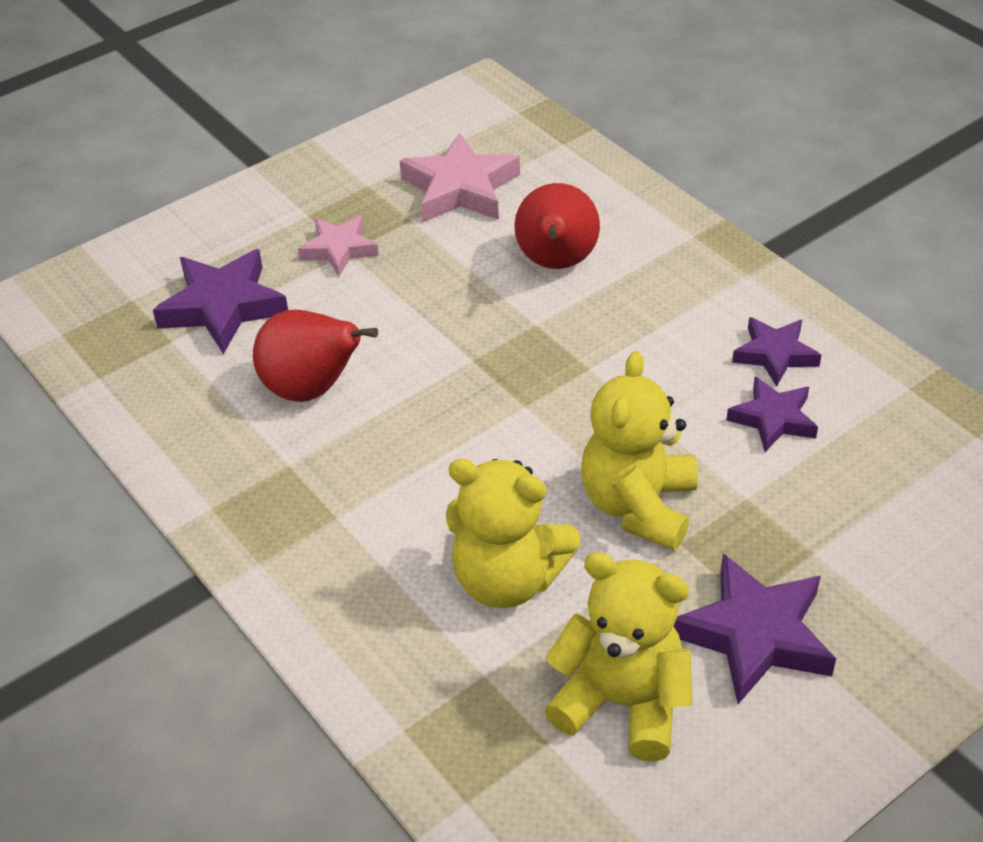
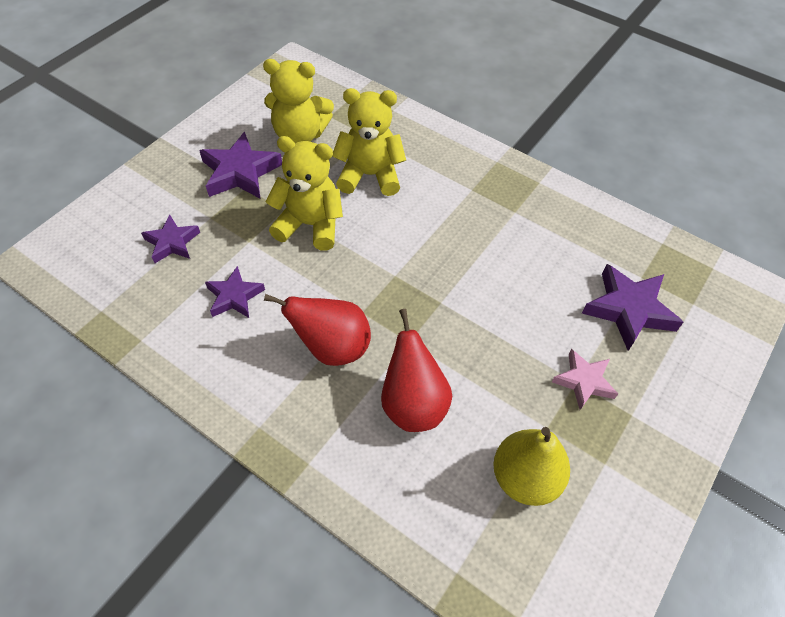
camera: 160 degrees right, 10 degrees up
red pear [253,310,378,402] -> red pear moved to [264,294,371,366]
pink star [400,133,520,222] -> yellow pear [493,427,570,506]
yellow teddy bear [581,351,698,550] -> yellow teddy bear turned 75 degrees counterclockwise [265,136,343,251]
purple star [732,317,821,387] -> purple star moved to [141,215,200,263]

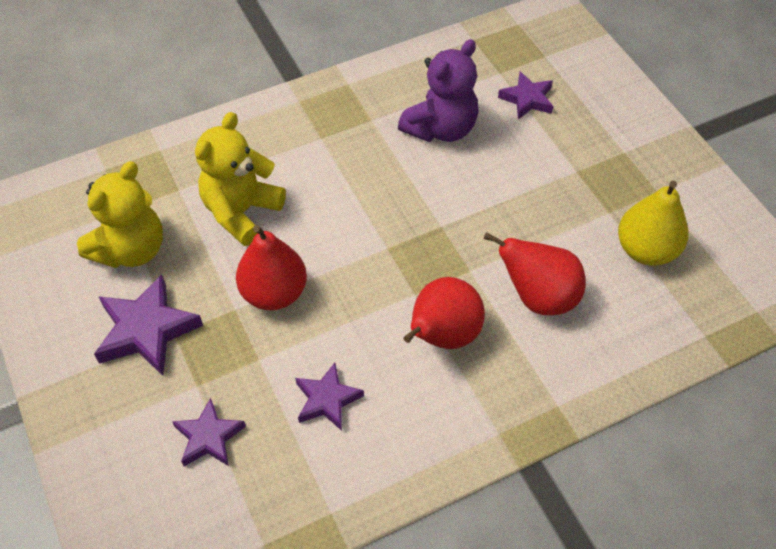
camera: 60 degrees left, 0 degrees up
yellow teddy bear [265,136,343,251] -> red pear [236,225,307,310]
pink star [552,349,618,410] -> none
purple star [582,264,683,351] -> purple star [498,72,553,120], size x0.63
none -> purple teddy bear [398,39,479,142]

